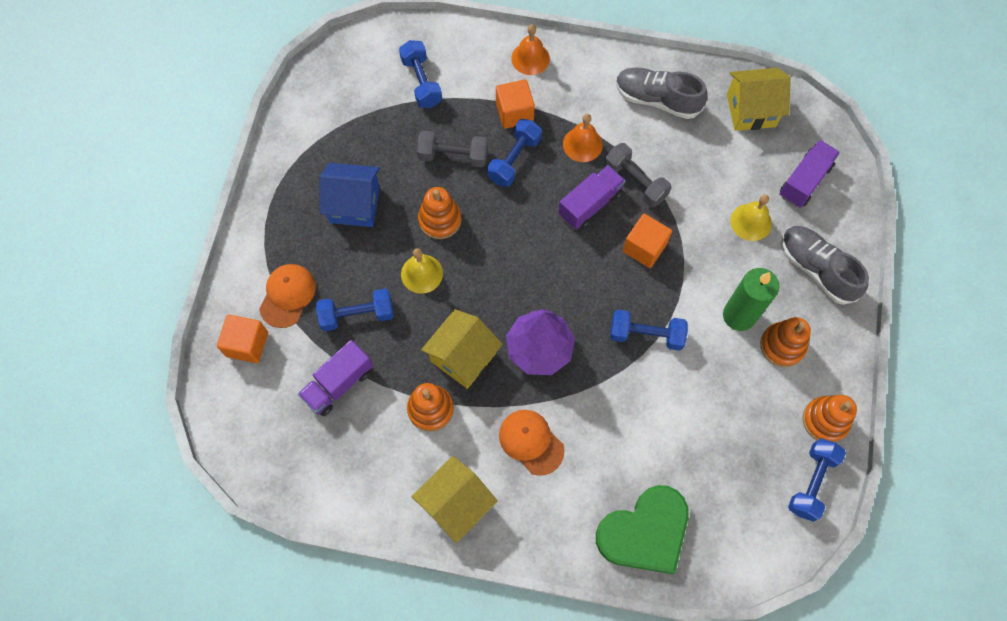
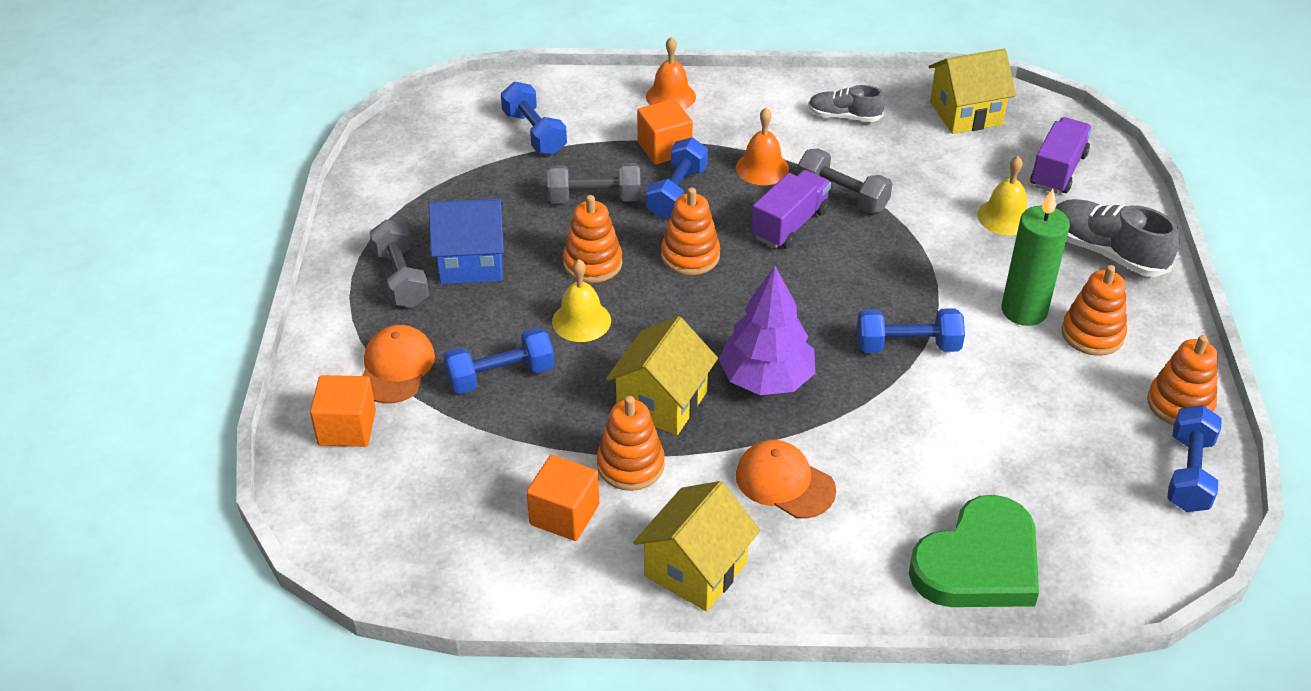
camera: 10 degrees left, 25 degrees down
purple truck [298,340,373,416] -> none
grey shoe [616,67,707,119] -> grey shoe [808,85,885,122], size x0.63
orange cube [623,214,672,268] -> orange cube moved to [526,455,599,541]
none -> grey dumbbell [370,220,429,308]
none -> orange stacking toy [661,187,720,275]

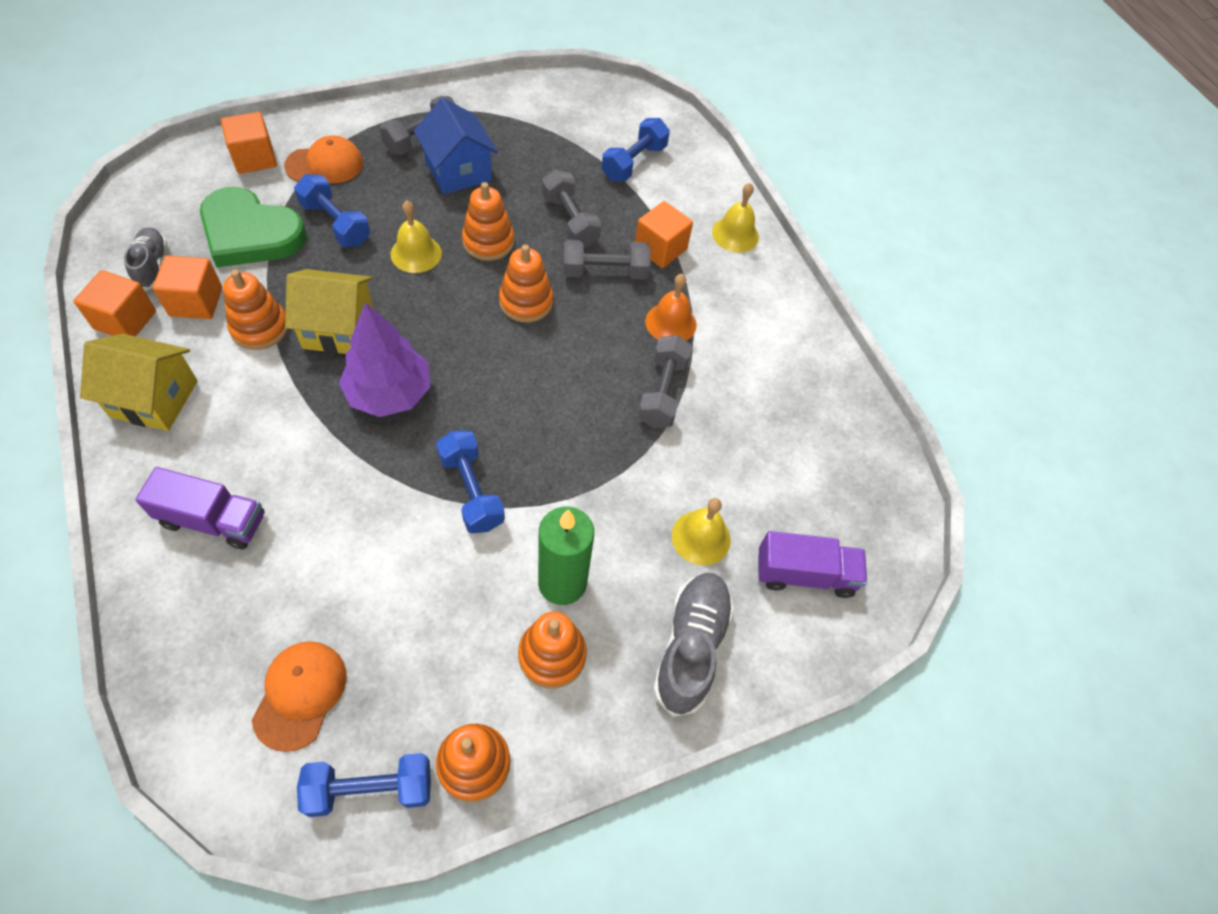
camera: 60 degrees right, 15 degrees up
orange bell [646,37,696,110] -> yellow bell [712,183,759,252]
blue dumbbell [646,138,708,218] -> grey dumbbell [563,240,651,279]
orange cap [736,440,836,519] -> orange cap moved to [252,641,347,752]
purple truck [751,170,831,249] -> purple truck moved to [135,467,265,549]
grey shoe [808,85,885,122] -> grey shoe moved to [124,227,167,291]
green heart [909,495,1039,607] -> green heart moved to [200,187,306,268]
yellow house [929,49,1016,134] -> none
none -> orange cube [74,270,156,336]

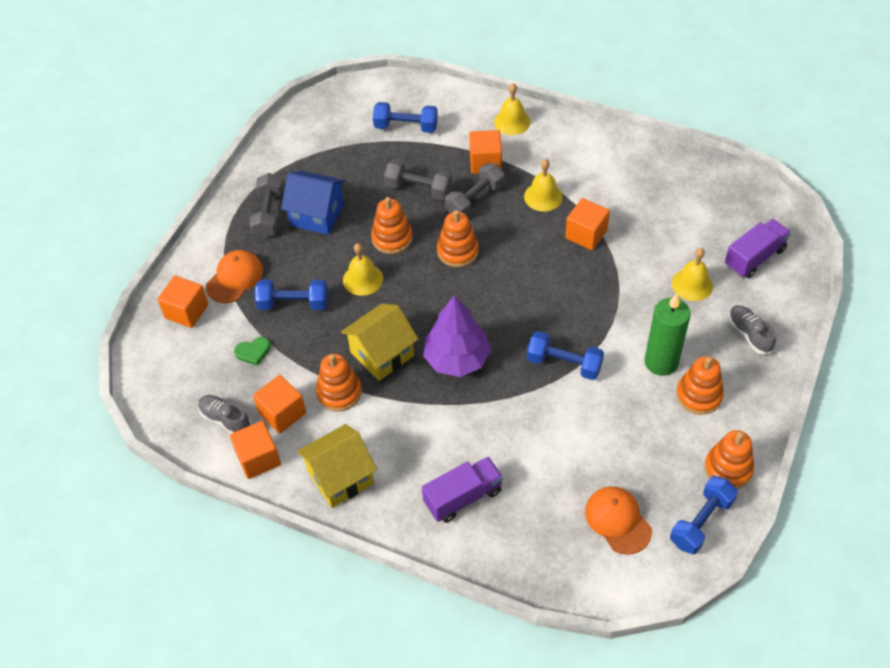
camera: 35 degrees left, 5 degrees down
green heart [200,187,306,268] -> green heart [234,337,271,366], size x0.40
blue dumbbell [602,118,670,181] -> blue dumbbell turned 75 degrees counterclockwise [373,102,438,133]
grey dumbbell [638,335,693,428] -> orange cube [565,198,610,250]
orange bell [645,274,697,341] -> yellow bell [524,159,563,211]
grey shoe [653,573,734,717] -> grey shoe [729,305,776,354], size x0.63

